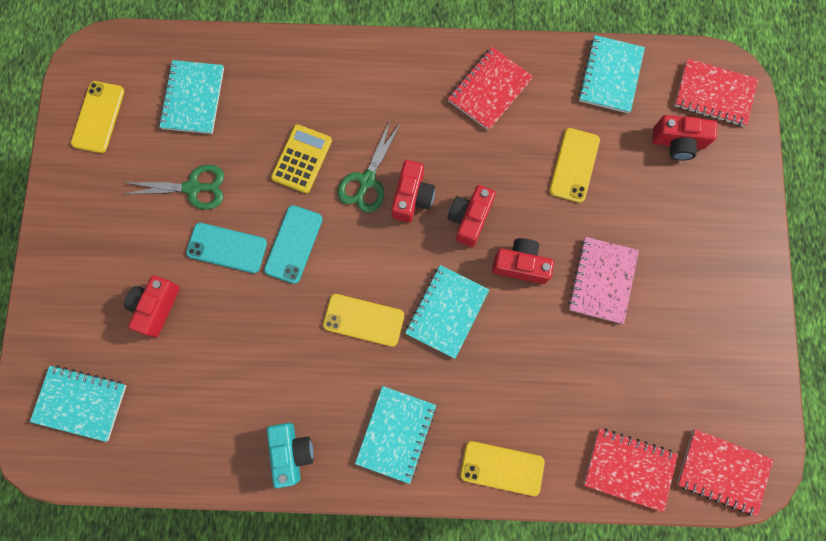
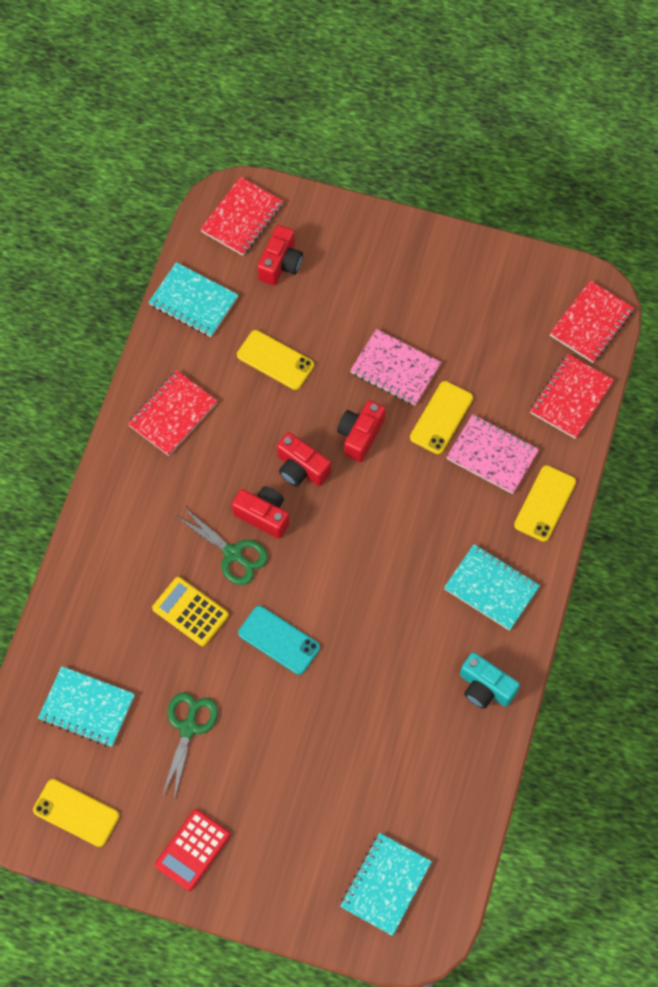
camera: 75 degrees left, 10 degrees down
red camera [124,275,180,337] -> none
turquoise phone [186,223,267,273] -> none
turquoise camera [267,423,314,488] -> turquoise camera turned 150 degrees counterclockwise [460,652,520,709]
yellow phone [323,294,404,347] -> yellow phone moved to [410,381,473,454]
turquoise notebook [405,265,489,359] -> none
red notebook [448,47,533,131] -> red notebook turned 75 degrees clockwise [128,370,217,456]
none -> red calculator [155,809,230,891]
none -> pink notebook [446,414,539,494]

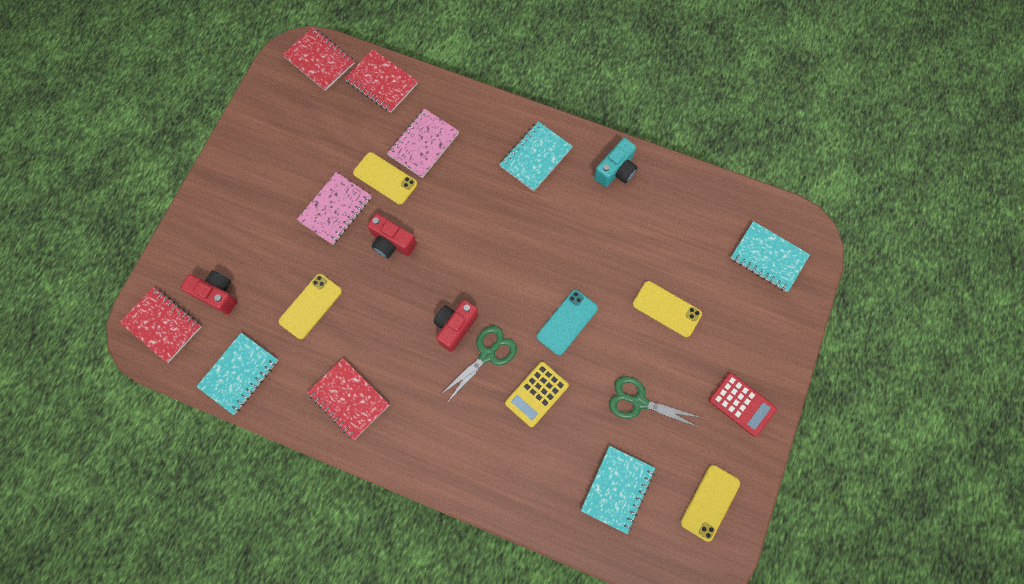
camera: 85 degrees left, 5 degrees up
red camera [277,432,331,486] -> none
yellow phone [514,465,576,542] -> yellow phone moved to [633,281,702,337]

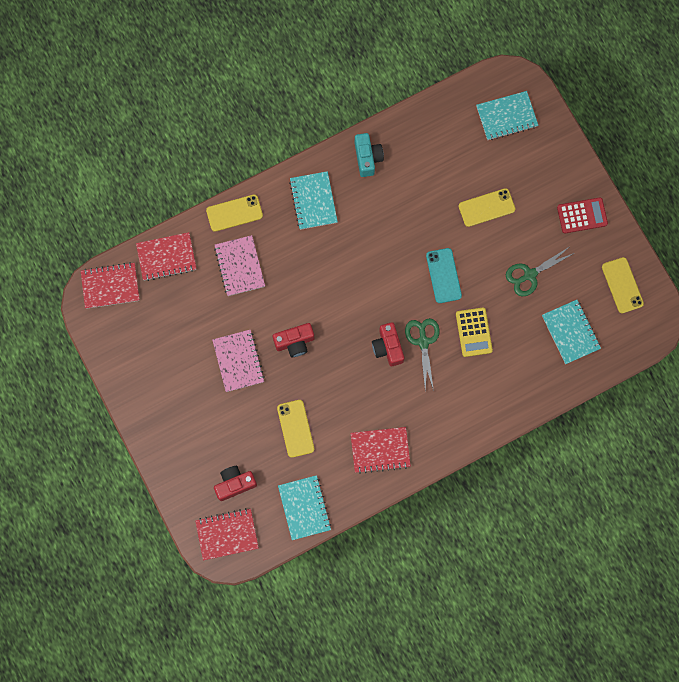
camera: 50 degrees left, 5 degrees up
yellow phone [353,152,417,205] -> yellow phone moved to [206,194,263,232]

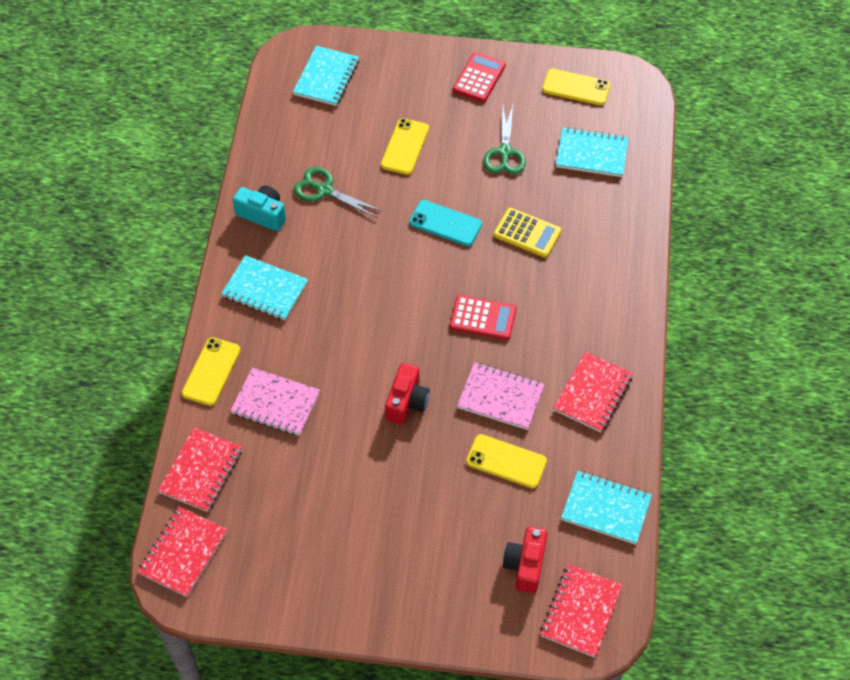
camera: 55 degrees left, 20 degrees down
pink notebook [212,330,265,392] -> pink notebook moved to [457,362,545,430]
red camera [372,322,404,366] -> red calculator [450,295,517,340]
green scissors [405,318,440,391] -> green scissors moved to [294,167,382,218]

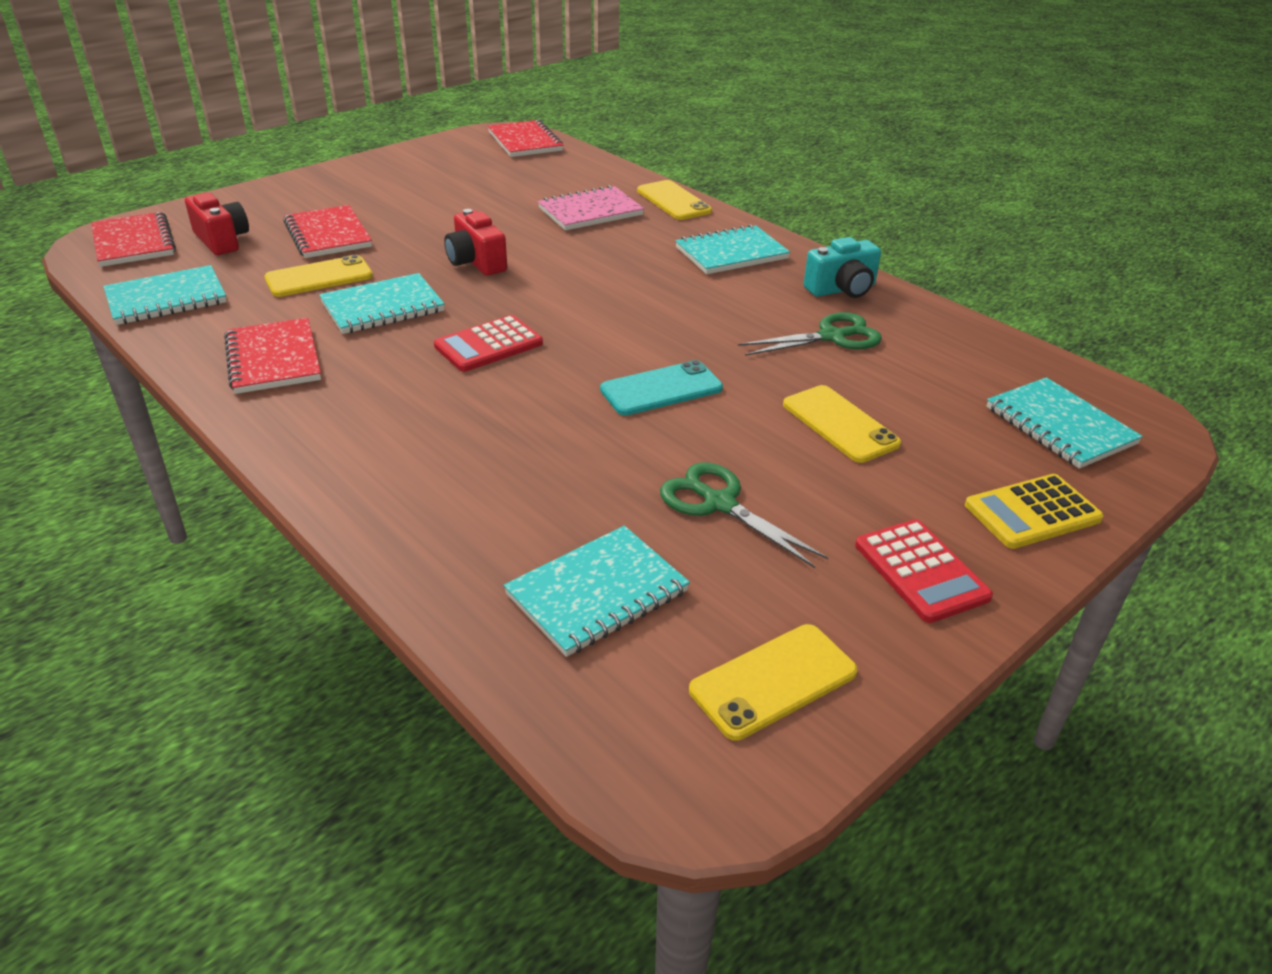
camera: 130 degrees right, 20 degrees down
red notebook [158,428,242,512] -> red notebook moved to [283,205,372,258]
pink notebook [457,362,545,430] -> turquoise notebook [319,273,445,334]
yellow calculator [494,208,562,258] -> yellow calculator moved to [965,474,1104,549]

